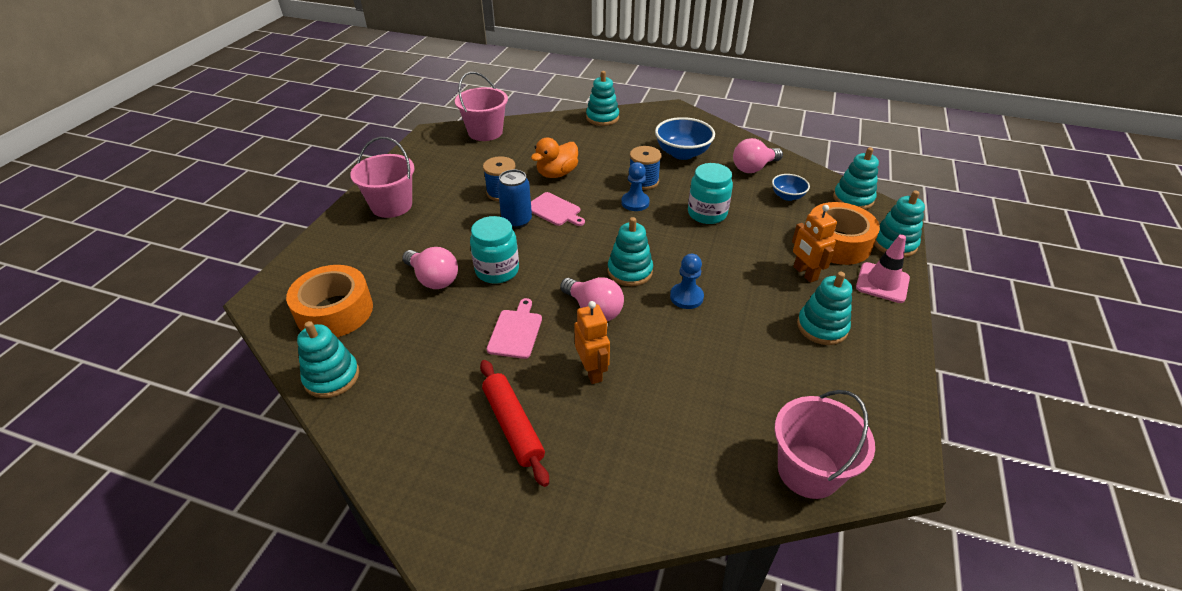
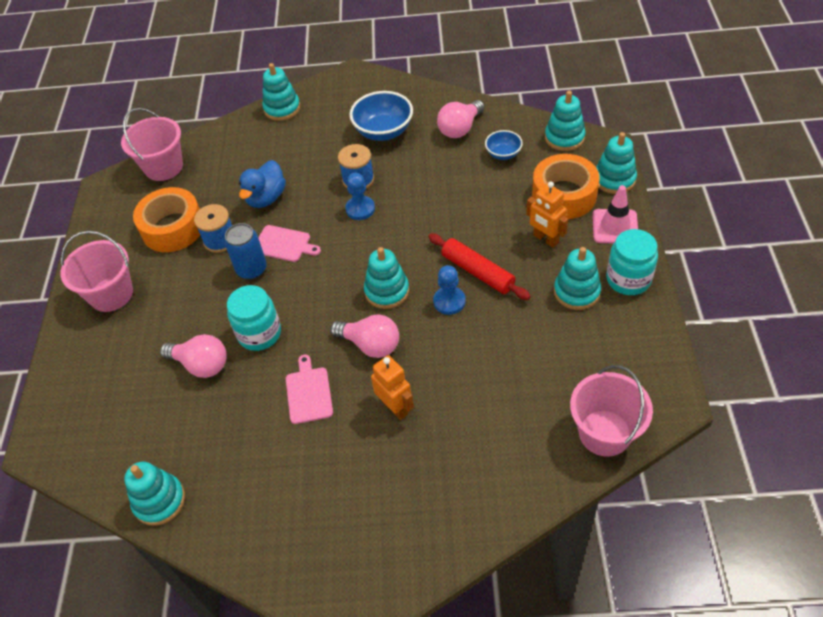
camera: 15 degrees left, 10 degrees up
orange tape [286,265,373,337] -> orange tape moved to [133,187,200,252]
red rolling pin [480,360,549,487] -> red rolling pin moved to [428,234,531,300]
orange duck [531,138,578,178] -> blue duck [239,160,286,208]
turquoise jar [688,163,733,224] -> turquoise jar moved to [606,229,658,295]

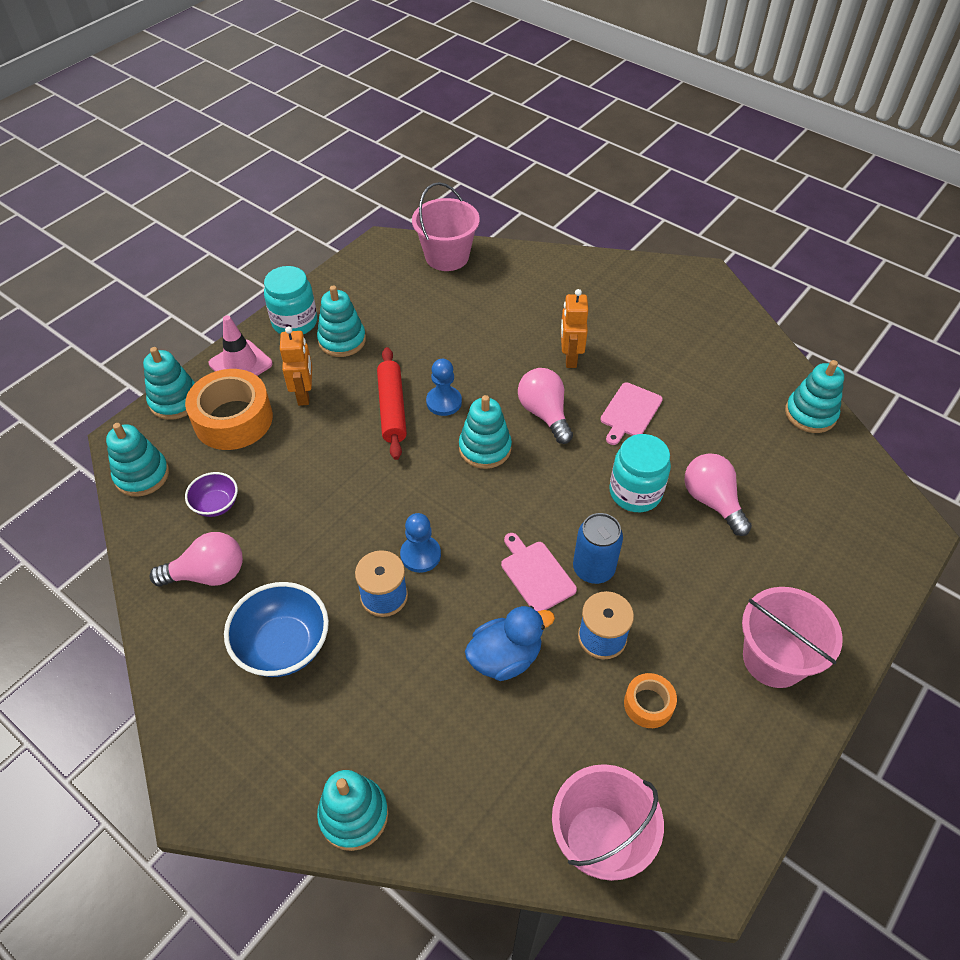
camera: 145 degrees left, 0 degrees up
orange tape [133,187,200,252] -> orange tape [624,673,677,728], size x0.50
blue bowl [485,130,523,160] -> purple bowl [185,472,238,517]

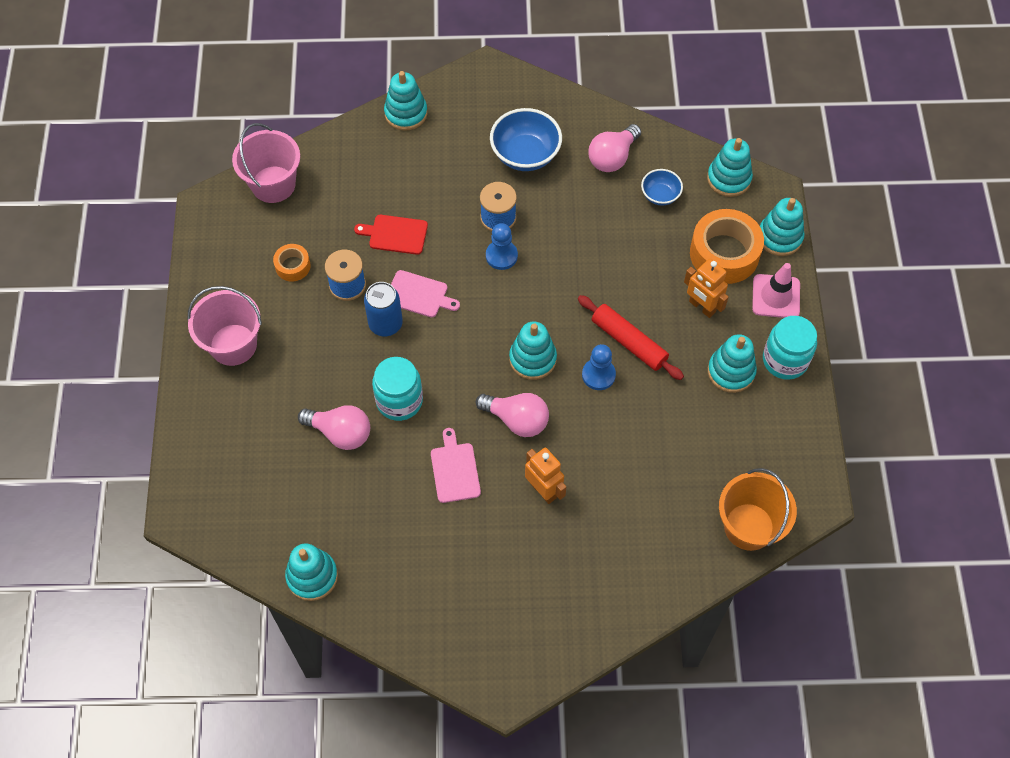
camera: 140 degrees right, 10 degrees up
purple bowl [185,472,238,517] -> blue bowl [641,169,683,206]
pink bucket [412,182,480,271] -> orange bucket [719,468,797,551]
blue duck [465,606,555,681] -> red cutting board [354,215,428,255]

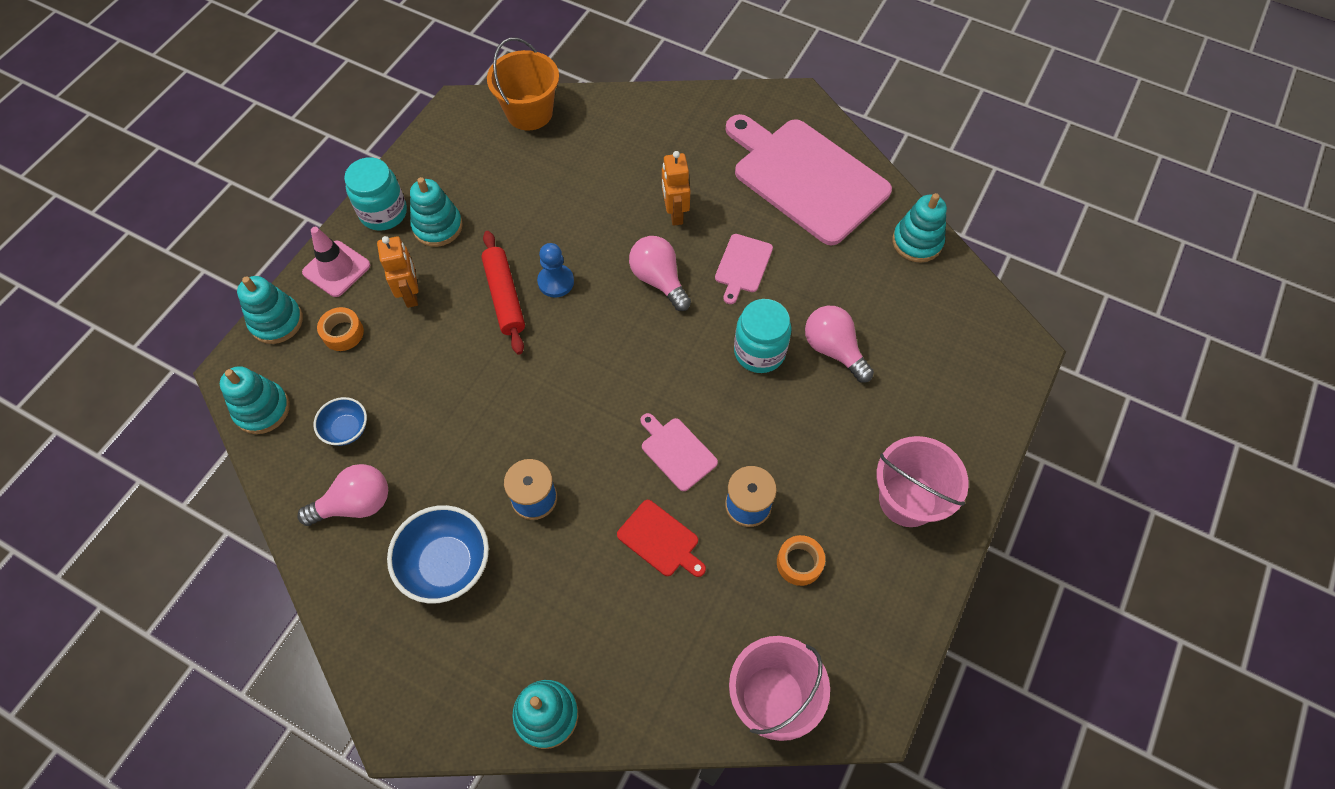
camera: 150 degrees left, 0 degrees up
blue can [364,282,403,336] -> none
blue pawn [486,223,518,270] -> none
turquoise stacking toy [509,321,557,380] -> none
orange tape [690,209,764,284] -> orange tape [317,307,364,351], size x0.50
none -> pink cutting board [726,114,892,245]

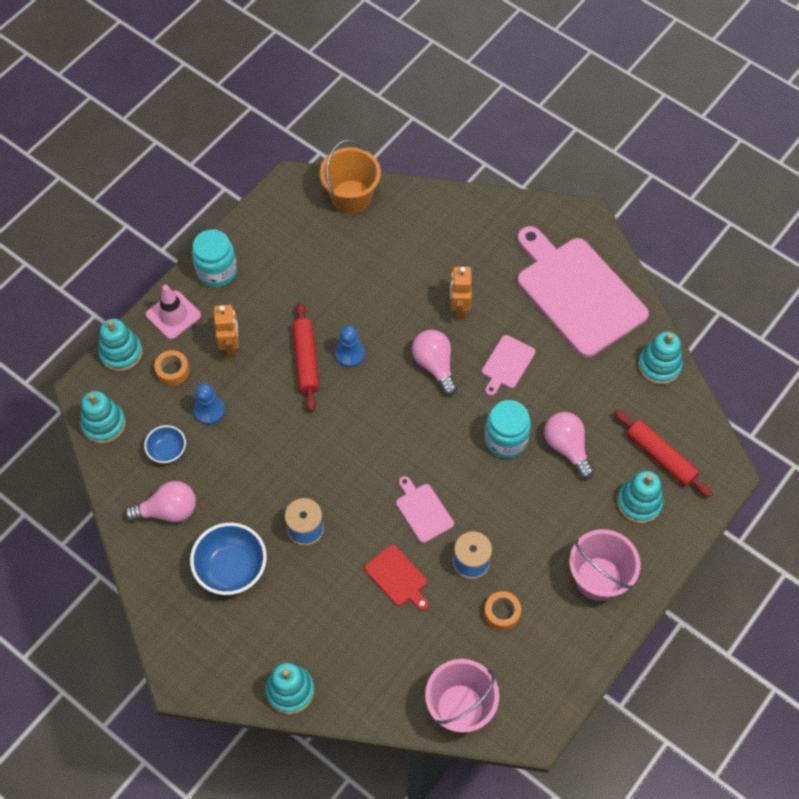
camera: 10 degrees right, 0 degrees up
turquoise stacking toy [410,177,463,247] -> turquoise stacking toy moved to [617,471,664,523]
none -> blue pawn [194,383,225,425]
none -> red rolling pin [614,410,713,497]

